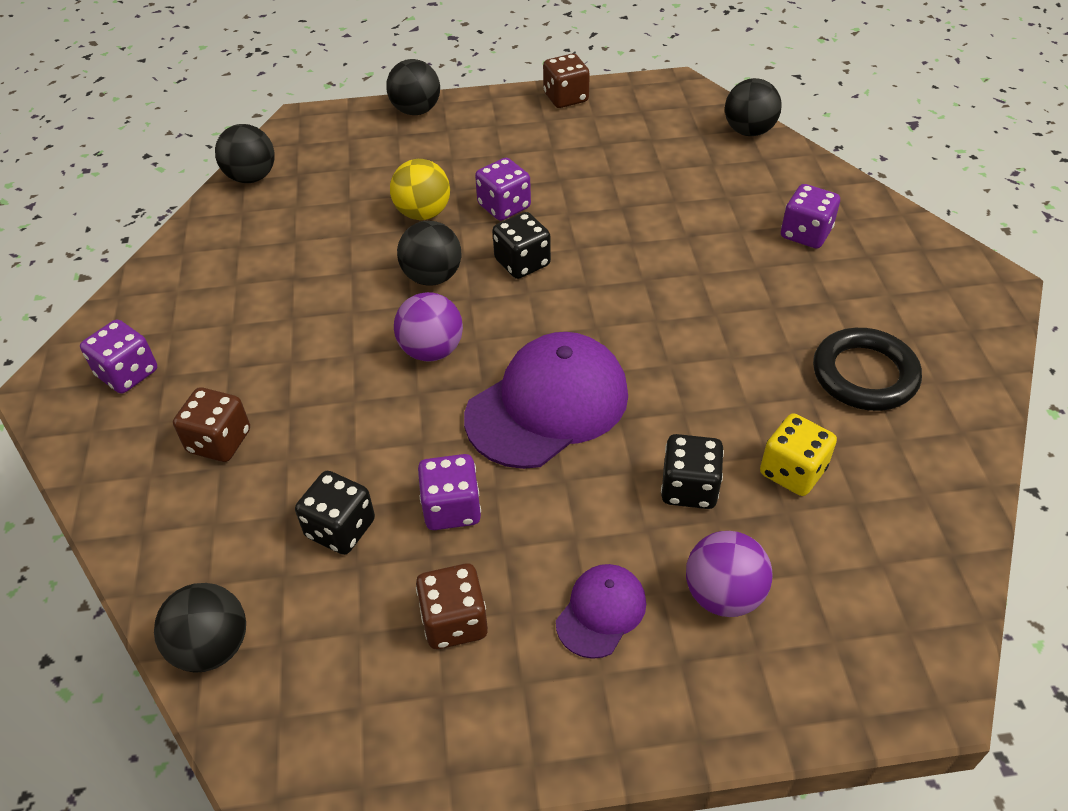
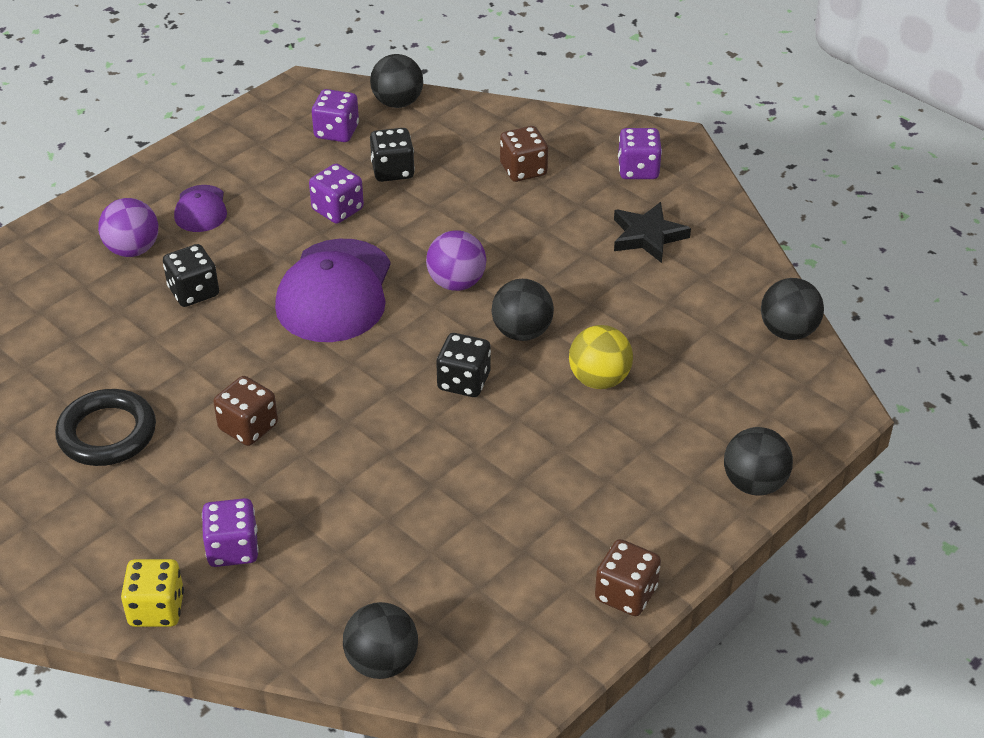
camera: 140 degrees right, 5 degrees down
brown dice [416,563,488,649] -> brown dice moved to [213,376,278,446]
purple dice [475,158,531,221] -> purple dice moved to [312,89,359,142]
yellow dice [760,413,837,496] -> yellow dice moved to [121,559,184,627]
none -> black star [614,202,691,263]

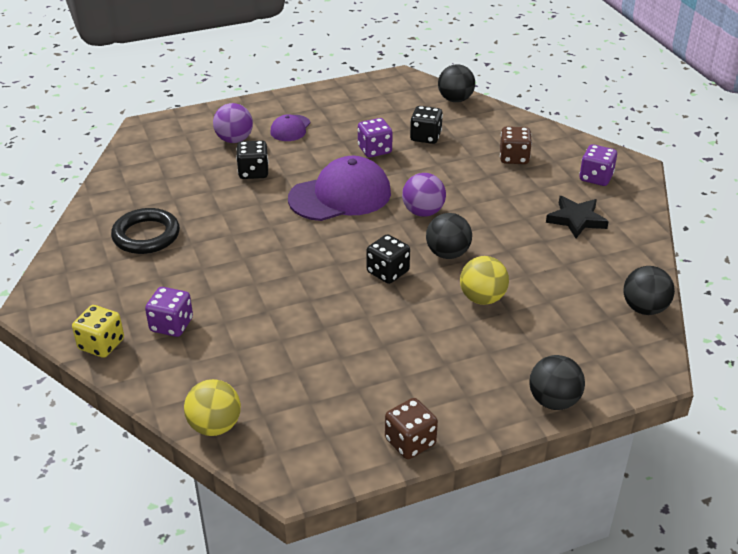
camera: 25 degrees right, 5 degrees down
brown dice [213,376,278,446] -> none
purple cap [275,239,391,342] -> purple cap turned 150 degrees counterclockwise [288,156,391,221]
purple dice [312,89,359,142] -> none
black ball [343,602,418,679] -> yellow ball [184,379,241,436]

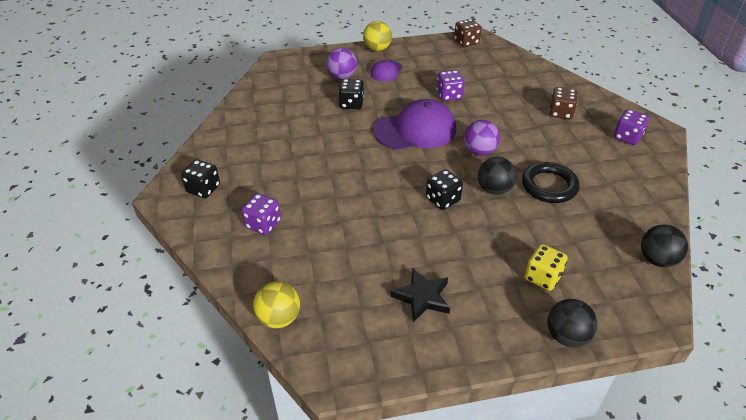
camera: 10 degrees right, 5 degrees up
yellow dice [72,305,124,358] -> yellow dice moved to [525,244,568,291]
black ring [111,208,180,254] -> black ring moved to [522,162,579,203]
brown dice [385,398,438,459] -> brown dice moved to [454,19,481,47]
black dice [410,106,443,144] -> black dice moved to [181,159,220,198]
black ball [438,64,475,102] -> none
yellow ball [460,256,509,305] -> yellow ball moved to [363,21,392,51]
black star [546,196,609,238] -> black star moved to [390,268,450,322]

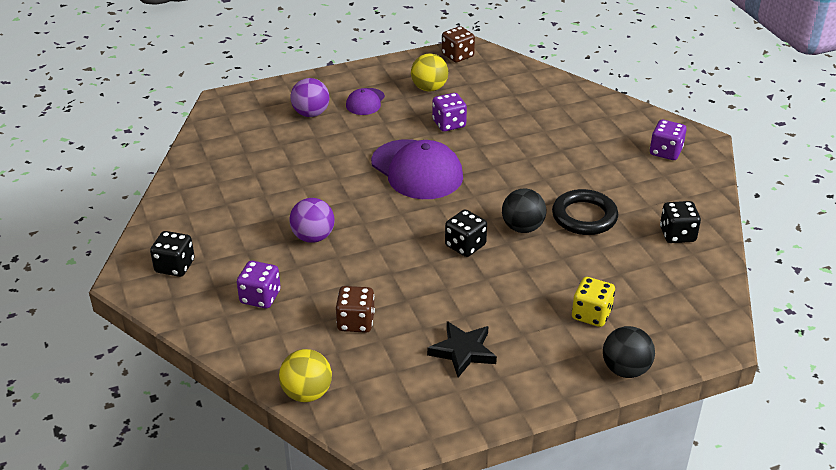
camera: 10 degrees left, 5 degrees down
black dice [338,79,364,109] -> black dice moved to [660,201,701,243]
yellow ball [363,21,392,51] -> yellow ball moved to [411,53,448,91]
purple cap [373,99,456,150] -> purple cap turned 75 degrees clockwise [371,139,463,199]
purple ball [464,120,500,156] -> purple ball moved to [289,198,334,243]
brown dice [549,87,578,119] -> brown dice moved to [336,286,375,333]
black ball [641,225,688,267] -> none

